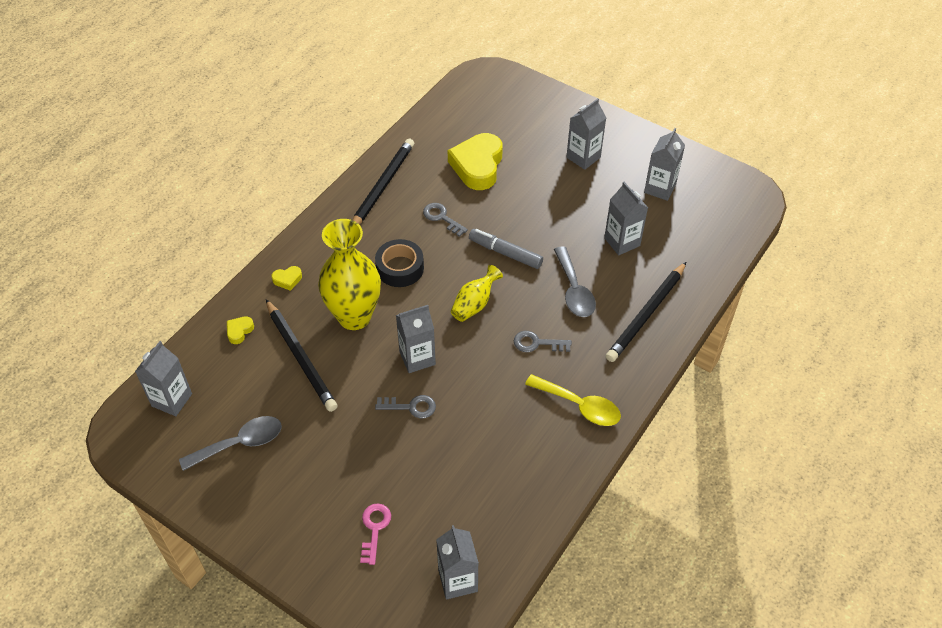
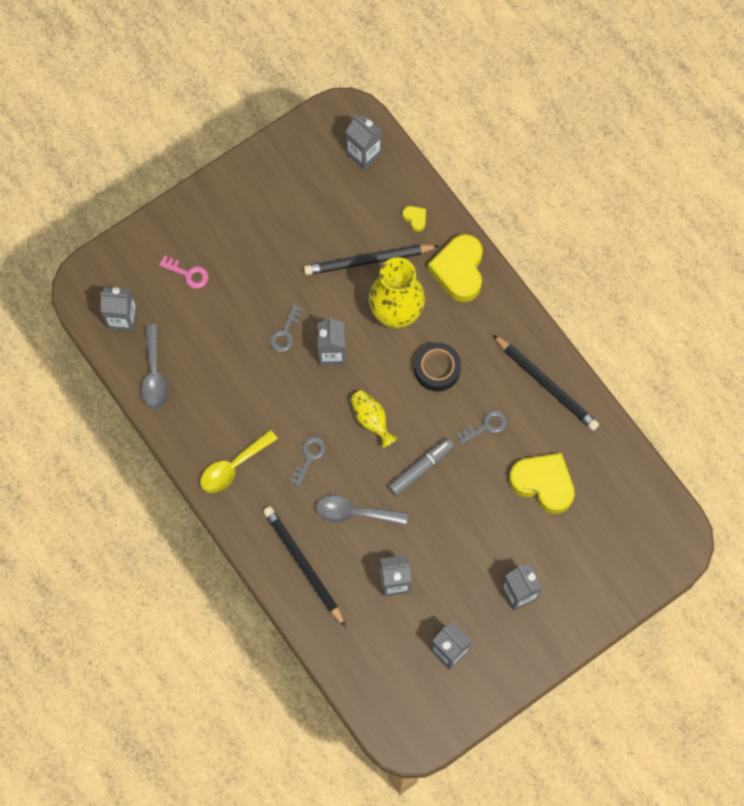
camera: 110 degrees right, 20 degrees up
grey spoon [179,416,282,471] -> grey spoon moved to [141,324,169,409]
yellow heart [272,266,302,291] -> yellow heart [428,234,483,302], size x2.35

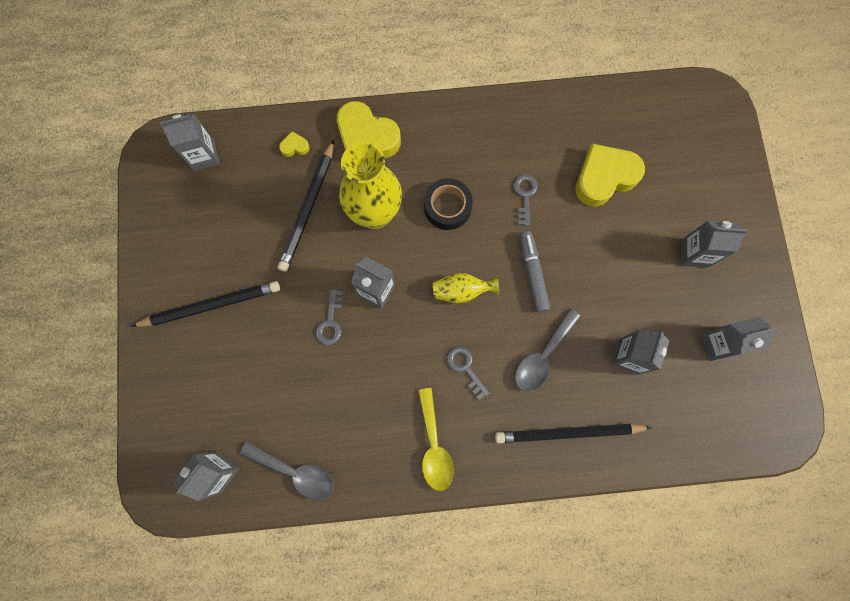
camera: 60 degrees left, 5 degrees up
pink key [159,256,208,288] -> none
grey key [270,304,304,352] -> grey key turned 45 degrees clockwise [316,289,343,345]
black pencil [493,335,600,431] -> black pencil moved to [131,281,280,327]

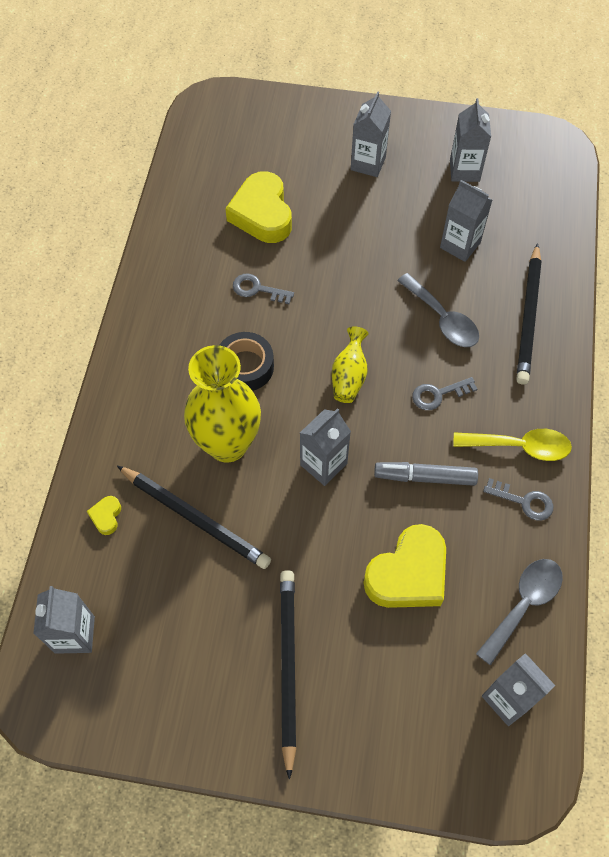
camera: 75 degrees left, 15 degrees down
grey key [316,289,343,345] -> grey key moved to [483,478,553,520]
yellow heart [337,101,401,158] -> yellow heart moved to [363,524,446,608]
grey marker [520,231,550,312] -> grey marker moved to [374,462,478,486]

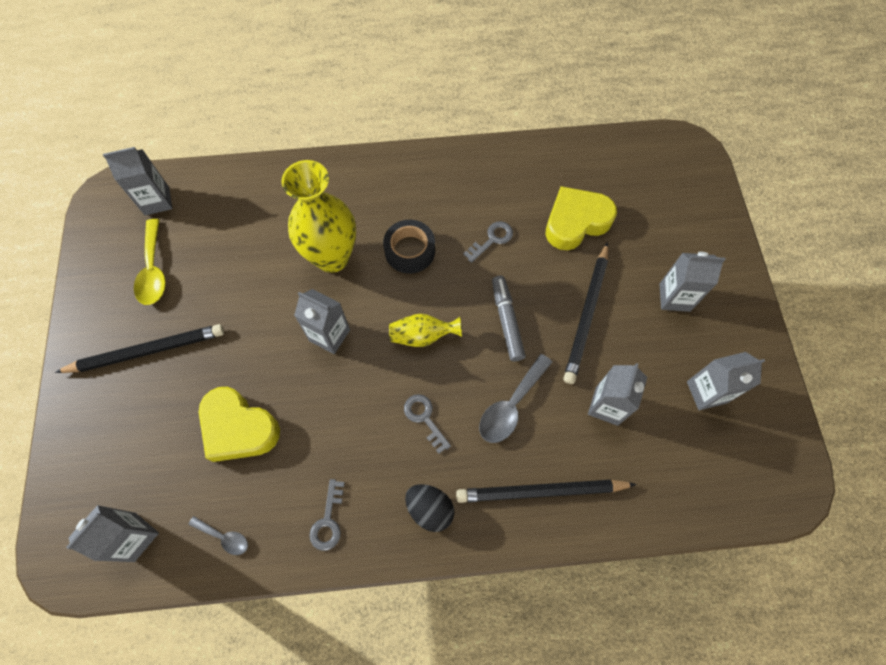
camera: 75 degrees right, 5 degrees up
yellow heart [87,496,121,535] -> none
black pencil [117,466,271,569] -> black pencil moved to [563,242,608,384]
grey key [233,274,294,304] -> grey key turned 45 degrees clockwise [463,221,513,263]
grey marker [374,462,478,486] -> grey marker moved to [492,276,526,361]
yellow spoon [453,429,572,461] -> yellow spoon moved to [134,219,166,305]
grey spoon [476,559,563,665] -> grey spoon [189,516,248,555], size x0.57
none -> black egg [405,484,454,532]

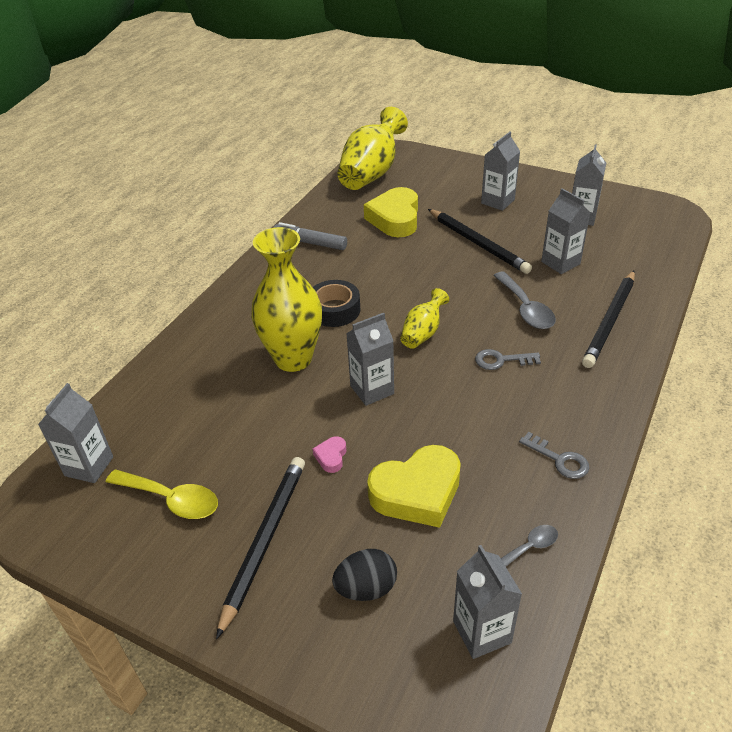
camera: 55 degrees left, 25 degrees down
black egg [405,484,454,532] -> black egg moved to [332,549,397,601]
grey key [463,221,513,263] -> none
grey marker [492,276,526,361] -> grey marker moved to [274,222,347,250]
none -> pink heart [313,436,346,473]
none -> yellow vase [337,107,408,190]

